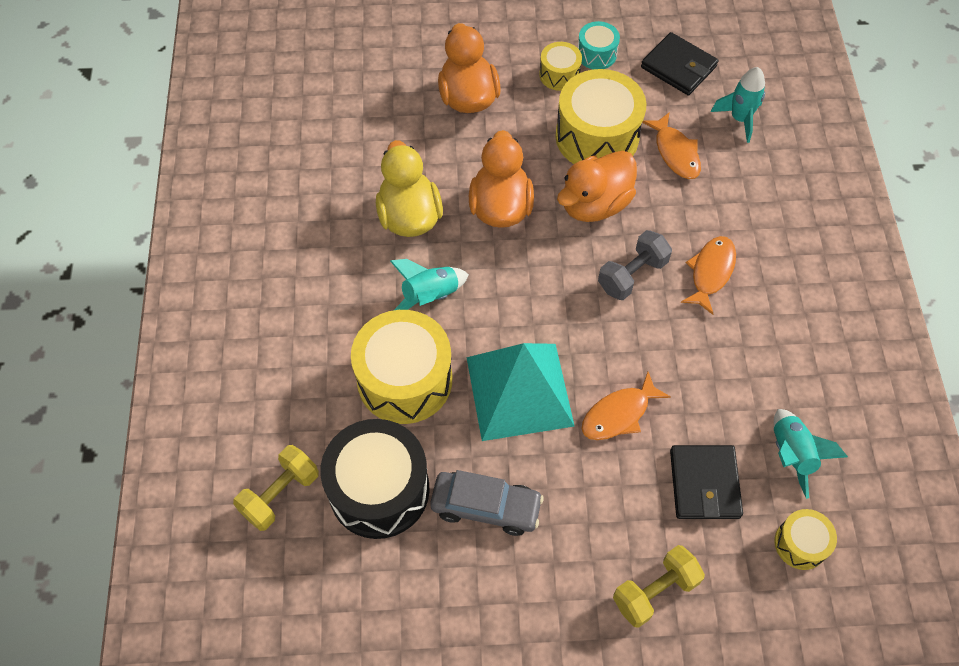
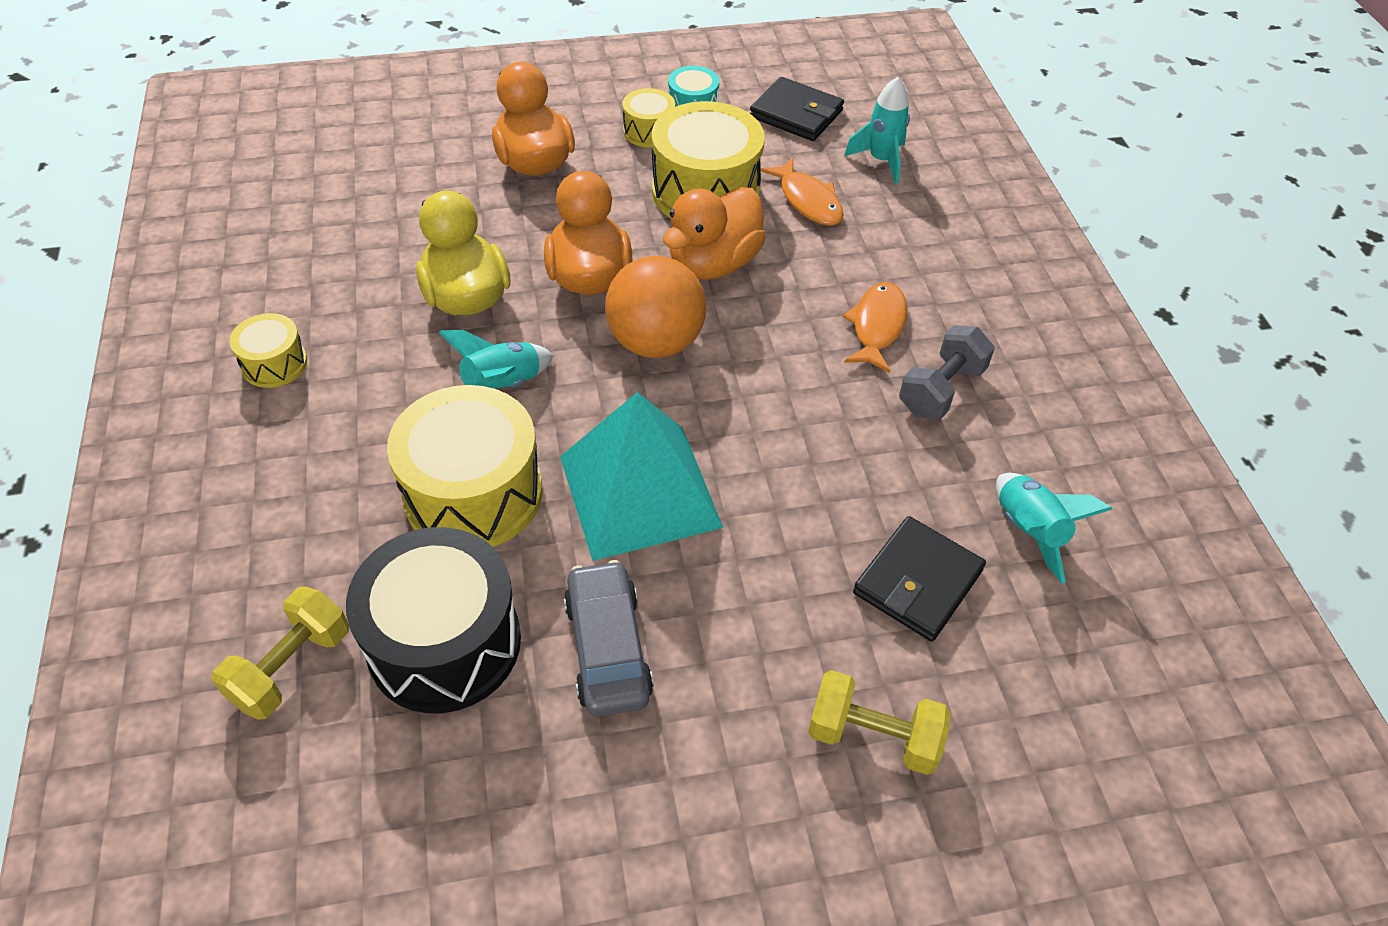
camera: 10 degrees left, 10 degrees down
grey car [430,470,544,536] -> grey car turned 105 degrees counterclockwise [564,560,653,717]
orange fish [582,372,671,440] -> none
grey dumbbell [598,230,672,300] -> grey dumbbell moved to [899,326,995,420]
yellow dumbbell [613,545,705,628] -> yellow dumbbell turned 60 degrees clockwise [808,670,951,775]
black wallet [670,445,743,519] -> black wallet turned 45 degrees clockwise [853,516,986,641]
yellow drum [775,509,837,570] -> yellow drum moved to [230,313,307,388]
none -> orange ball [605,256,706,358]

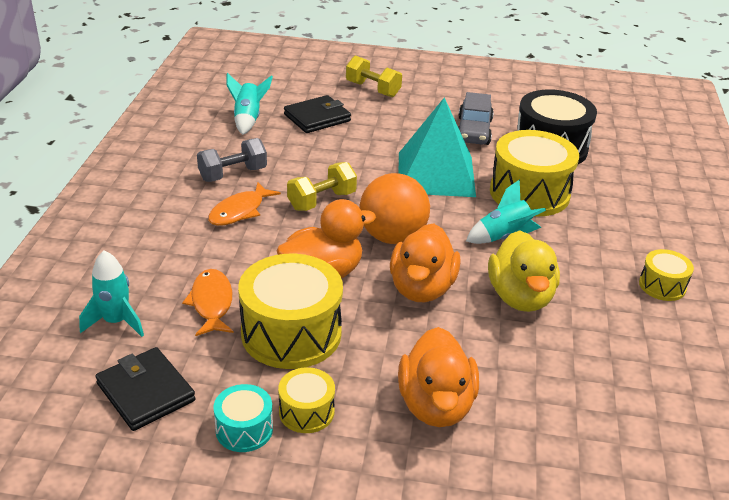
camera: 160 degrees left, 15 degrees down
yellow dumbbell [211,587,349,720] -> yellow dumbbell moved to [287,162,357,211]

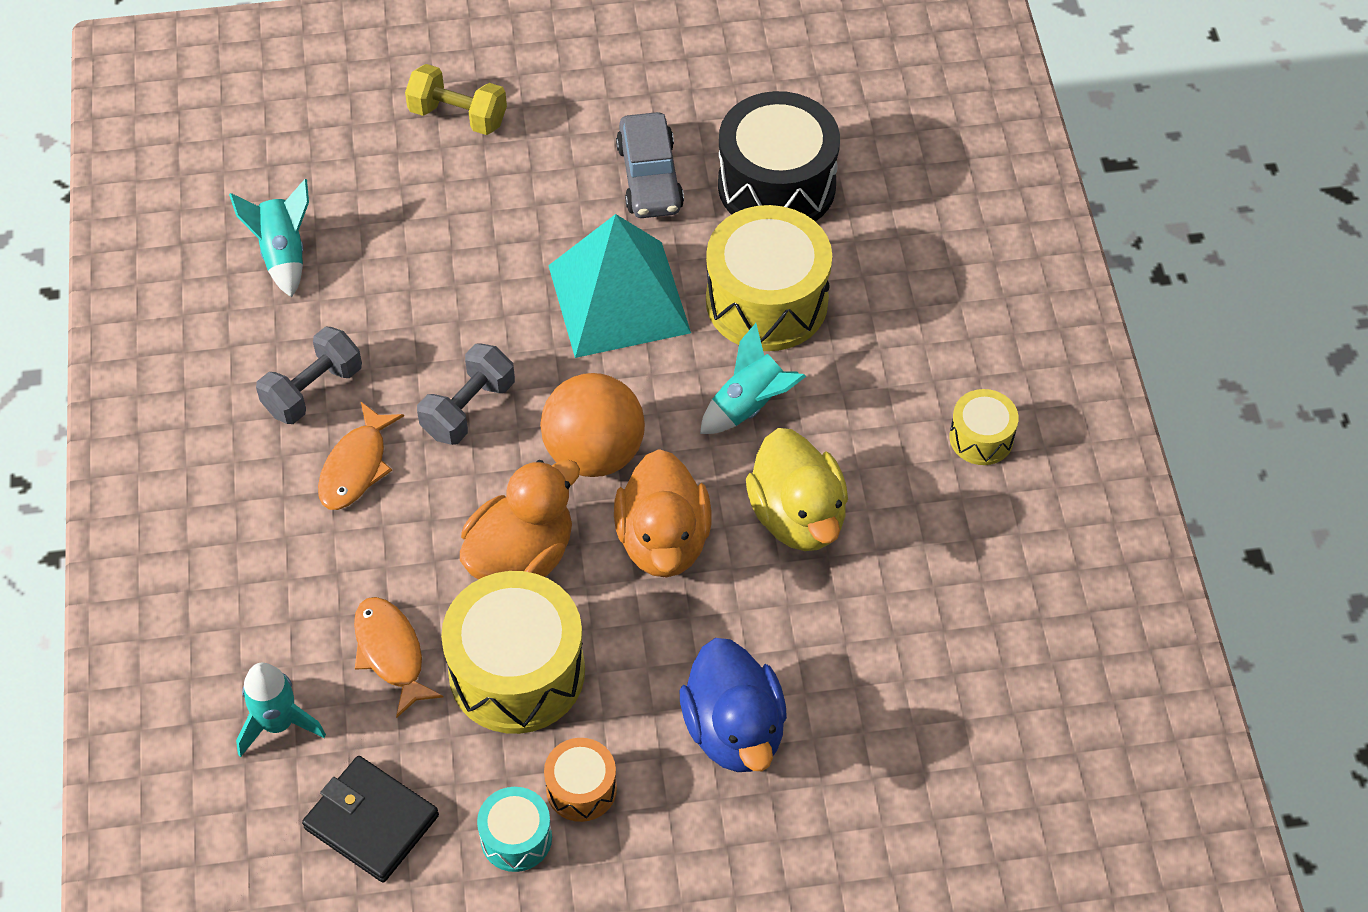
camera: 15 degrees left, 20 degrees up
yellow drum [278,367,335,433] -> orange drum [544,738,617,822]
black wallet [284,95,351,133] -> none
yellow dumbbell [287,162,357,211] -> grey dumbbell [417,343,515,445]
orange duck [398,327,479,427] -> blue duck [680,638,787,772]

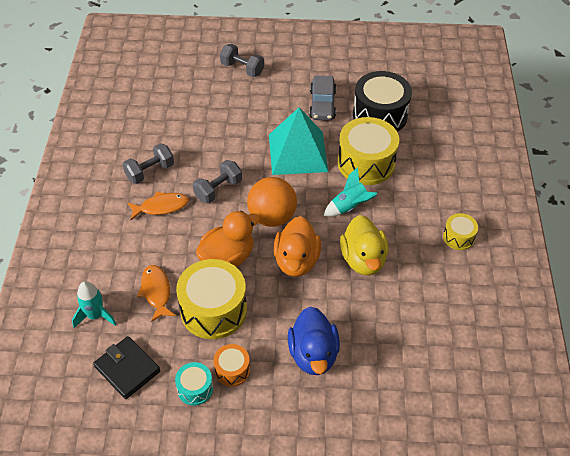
camera: 10 degrees right, 5 degrees down
turquoise rocket [229,179,309,297] -> none
orange fish [318,402,404,510] -> orange fish turned 135 degrees counterclockwise [128,192,189,220]
yellow dumbbell [405,64,507,135] -> grey dumbbell [220,44,264,77]

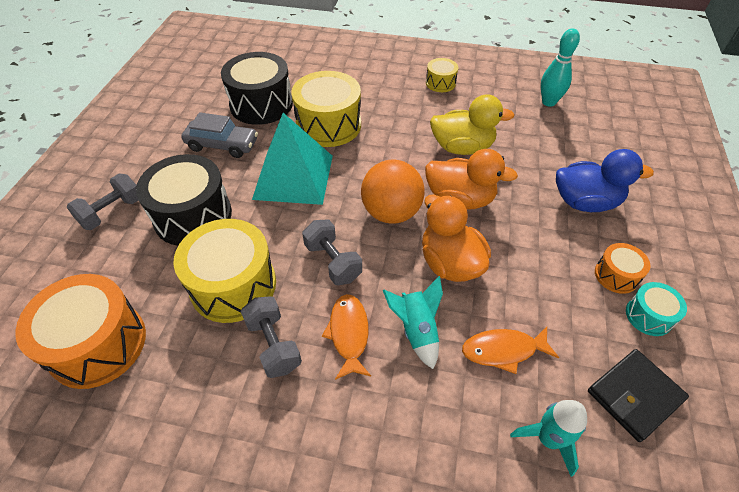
camera: 80 degrees left, 0 degrees up
yellow drum [176,259,247,339] -> yellow drum moved to [174,219,276,323]
turquoise rocket [324,167,377,217] -> turquoise rocket moved to [383,276,443,369]
none -> orange drum [15,274,146,389]
none -> black drum [136,154,232,246]
none -> turquoise bowling pin [541,28,580,107]

